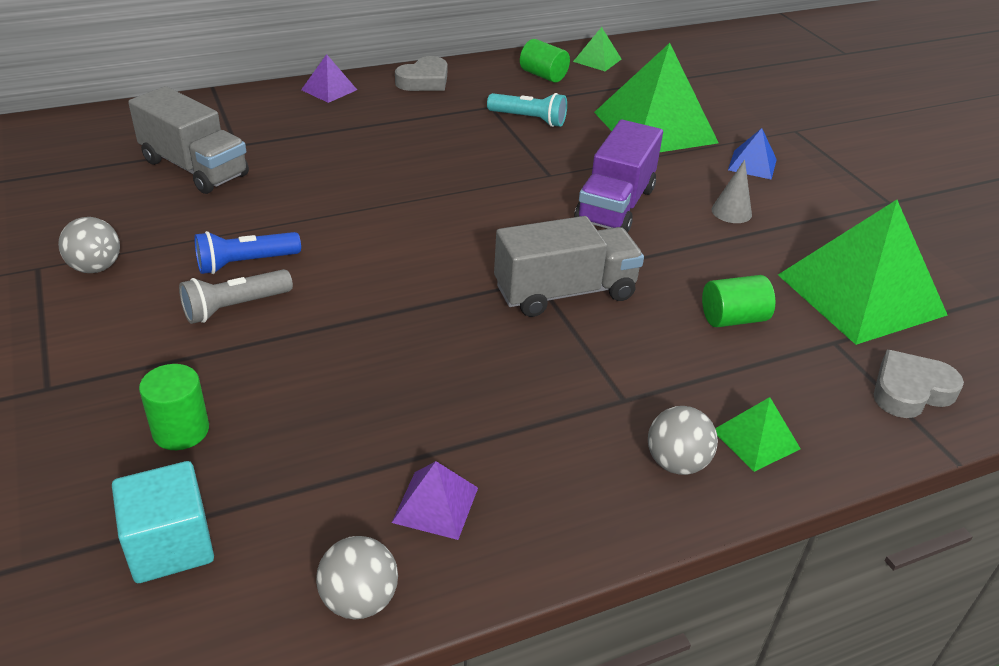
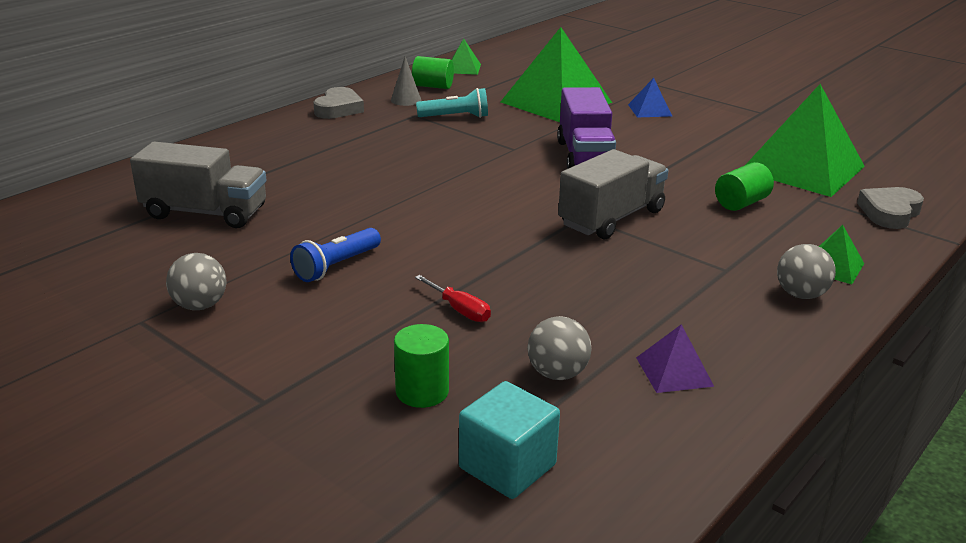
camera: 25 degrees left, 10 degrees down
grey flashlight [179,269,293,324] -> none
purple pyramid [301,54,357,103] -> none
grey ball [316,536,398,620] -> grey ball moved to [528,316,592,380]
grey cone [712,160,752,223] -> grey cone moved to [391,57,421,106]
none -> red screwdriver [415,275,491,322]

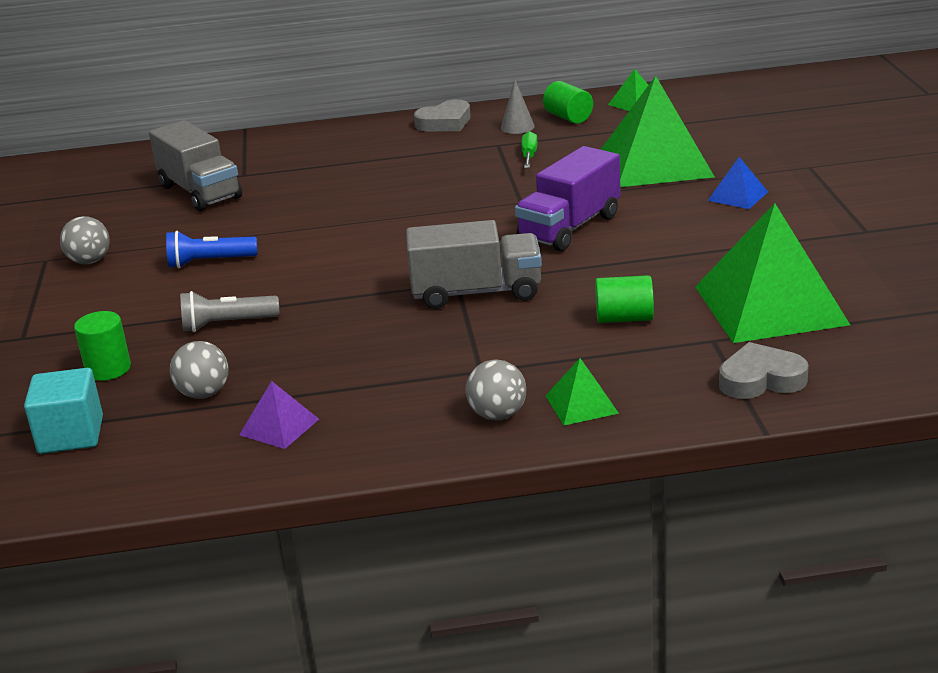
camera: 45 degrees right, 0 degrees up
red screwdriver [415,275,491,322] -> grey flashlight [180,291,280,332]
turquoise flashlight [416,88,488,118] -> green screwdriver [521,131,538,168]

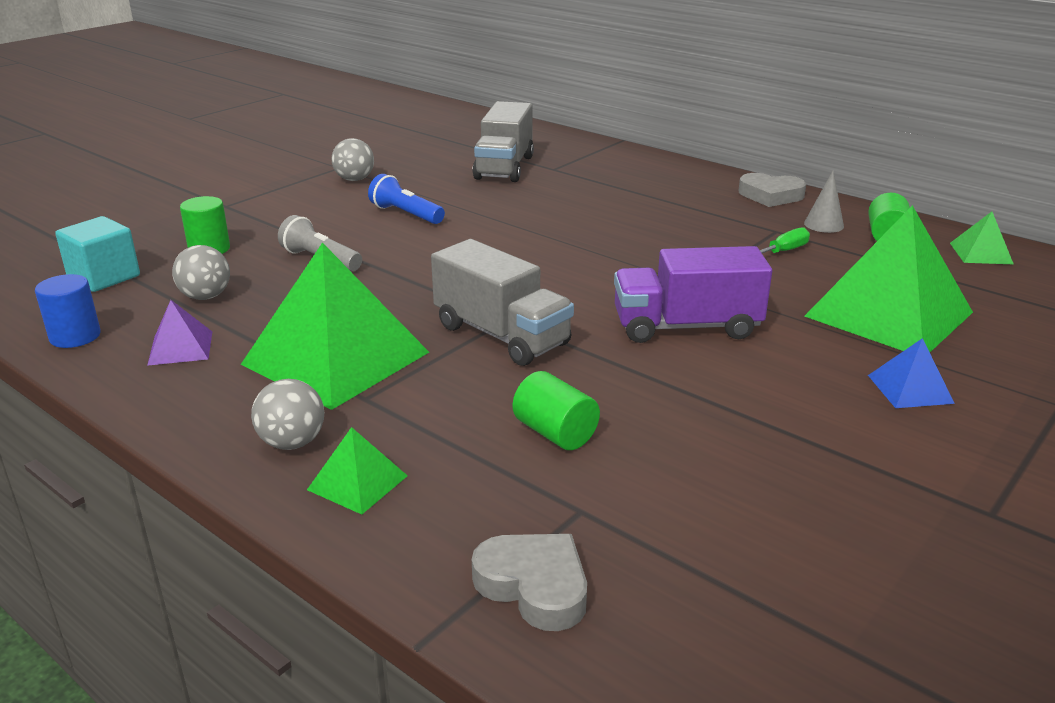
camera: 45 degrees right, 0 degrees up
green pyramid [695,203,850,343] -> green pyramid moved to [240,242,429,410]
none -> blue cylinder [35,274,101,348]

